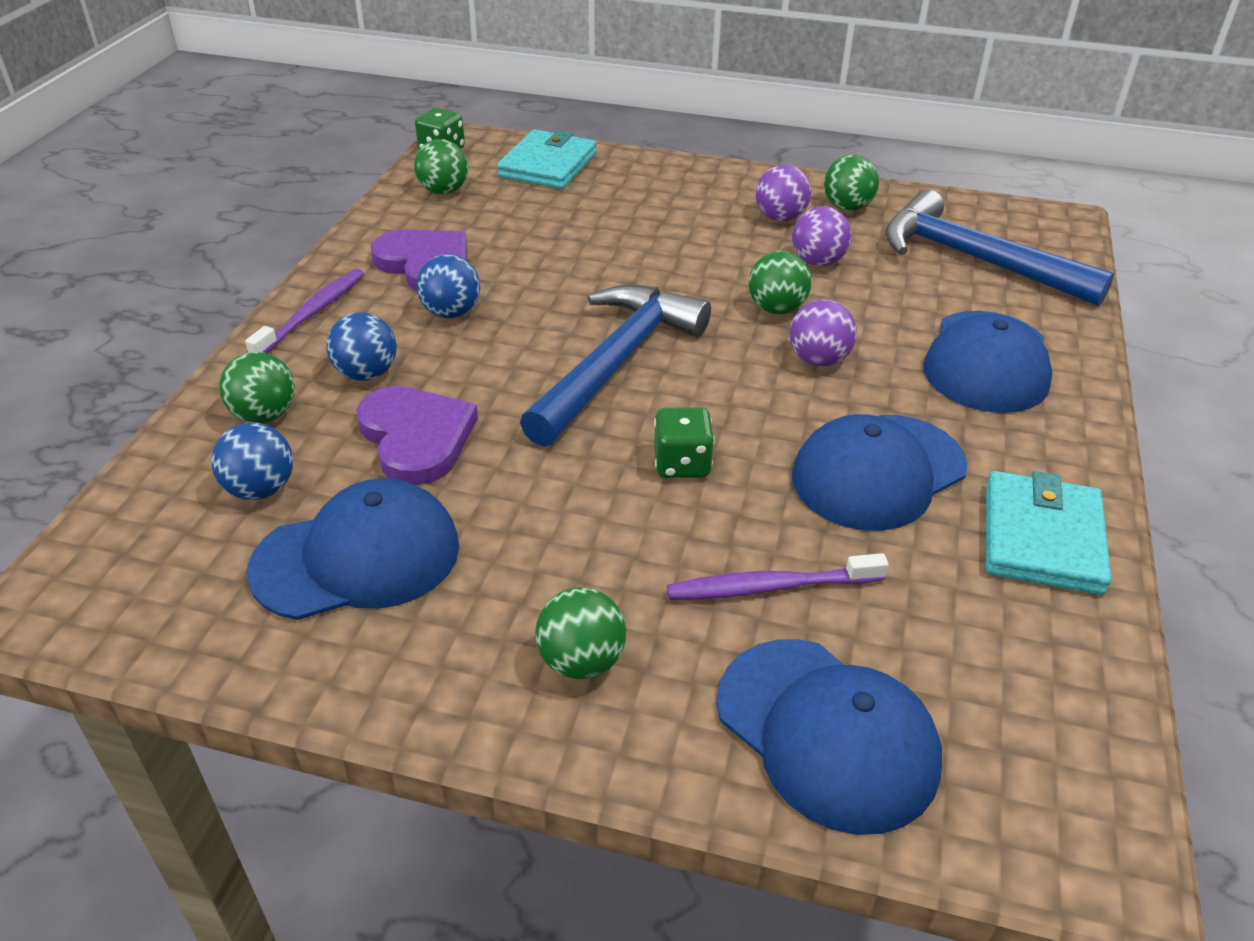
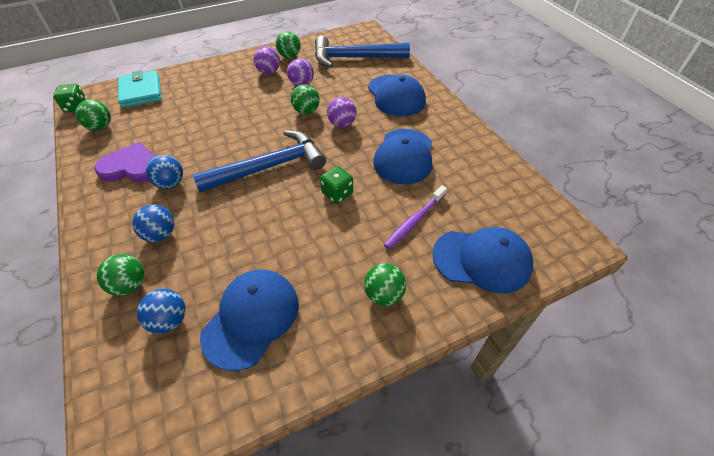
camera: 40 degrees left, 10 degrees up
purple toothbrush [245,269,364,353] -> none
purple heart [356,386,478,485] -> none
blue hammer [520,285,711,447] -> blue hammer turned 75 degrees clockwise [192,130,326,193]
turquoise wallet [986,471,1111,595] -> none

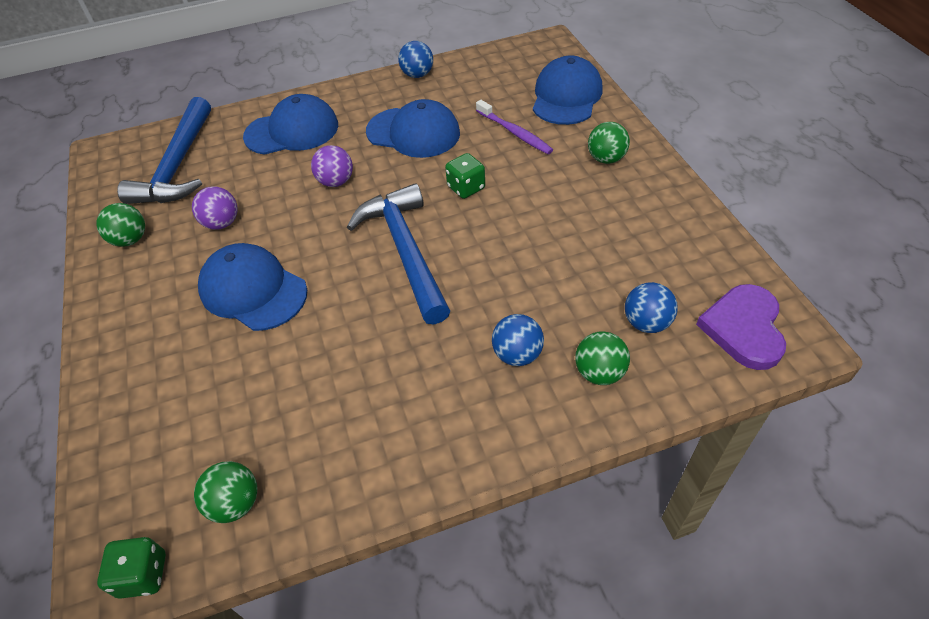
camera: 80 degrees left, 0 degrees up
purple heart [94,142,155,183] -> purple heart moved to [696,284,786,370]
turquoise wallet [118,70,162,108] -> none
blue ball [146,155,183,189] -> blue ball moved to [398,41,433,78]
blue cap [200,269,299,371] -> blue cap moved to [198,243,307,331]
purple ball [254,47,280,74] -> none
green ball [291,84,320,114] -> none

